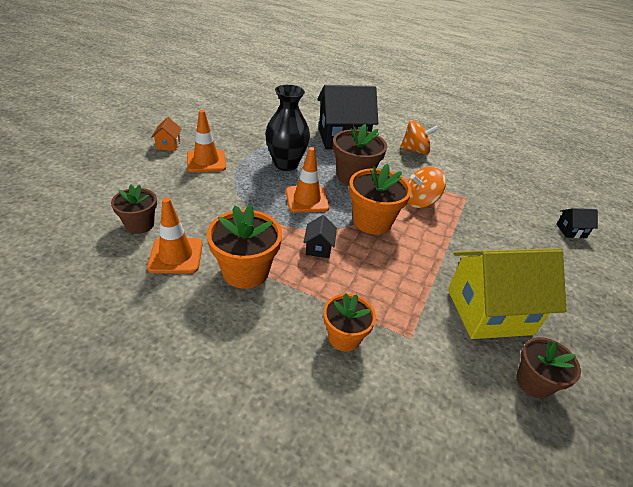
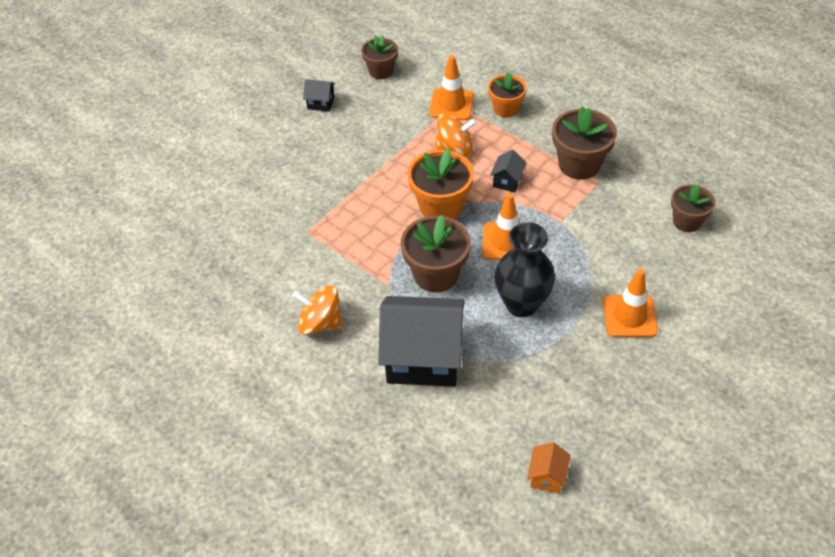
camera: 160 degrees left, 10 degrees up
orange traffic cone [147,198,203,273] -> orange traffic cone moved to [429,55,474,120]
orange house [151,117,182,151] -> orange house moved to [527,442,571,493]
orange flower pot [207,204,282,289] -> brown flower pot [552,106,617,180]
orange spinning top [407,167,446,208] -> orange spinning top moved to [434,113,477,157]
yellow house [448,248,567,339] -> none
black house [556,208,598,238] -> black house moved to [303,79,335,112]

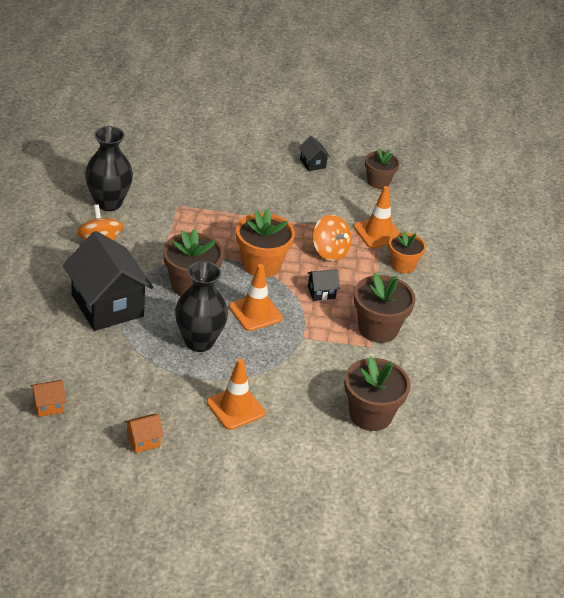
camera: 50 degrees right, 10 degrees down
brown flower pot [671,184,715,232] -> brown flower pot [344,356,411,431], size x1.55
none -> black vase [85,126,133,211]
none -> orange house [124,414,164,453]

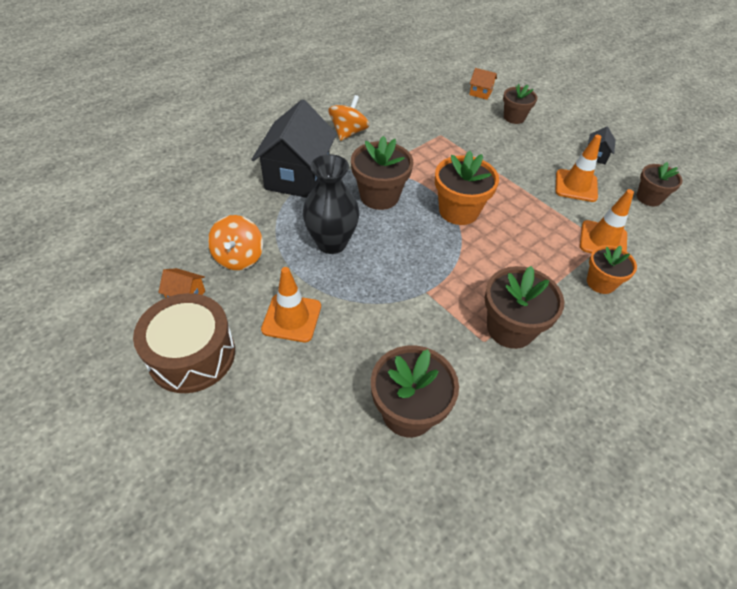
camera: 45 degrees right, 10 degrees up
orange house [30,380,66,417] -> orange house moved to [469,68,497,100]
black vase [85,126,133,211] -> none
orange traffic cone [229,264,283,331] -> orange traffic cone moved to [555,135,601,202]
black house [307,269,340,301] -> none
orange spinning top [312,215,352,261] -> orange spinning top moved to [208,215,263,270]
none -> brown drum [133,293,235,393]
none -> brown flower pot [503,84,538,124]

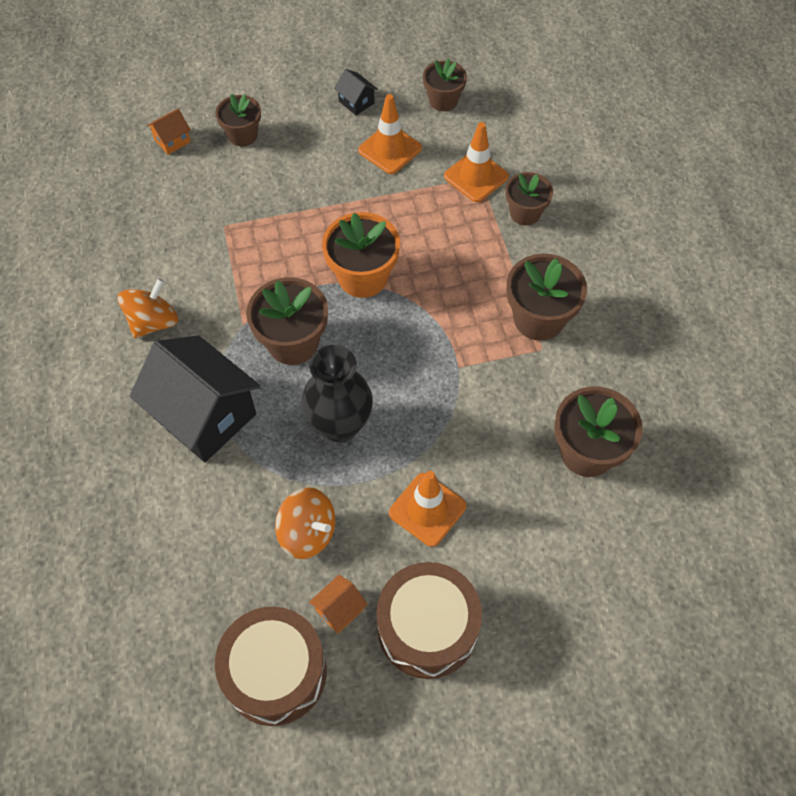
camera: 60 degrees left, 10 degrees up
orange spinning top [329,95,369,141] -> orange spinning top turned 75 degrees clockwise [118,278,178,338]
orange flower pot [587,245,637,294] -> brown flower pot [505,172,553,225]
none -> brown drum [215,607,327,726]

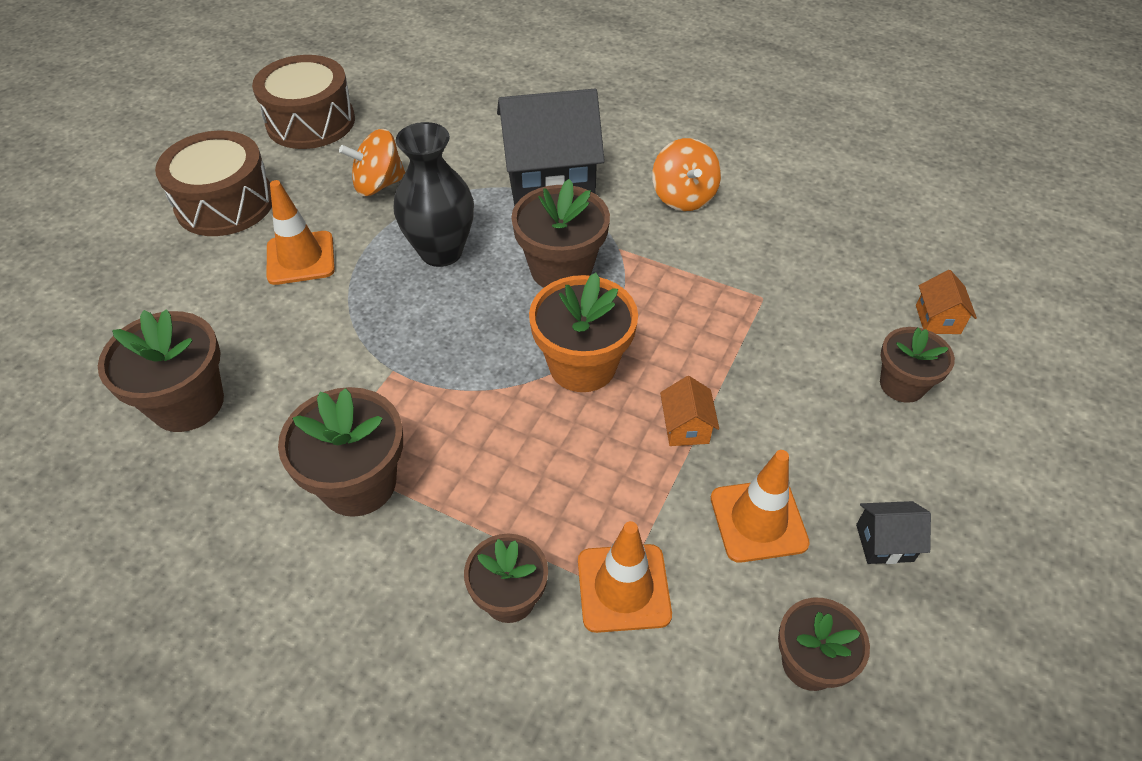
camera: 130 degrees right, 10 degrees down
orange house [309,575,368,634] -> orange house moved to [660,376,719,446]

